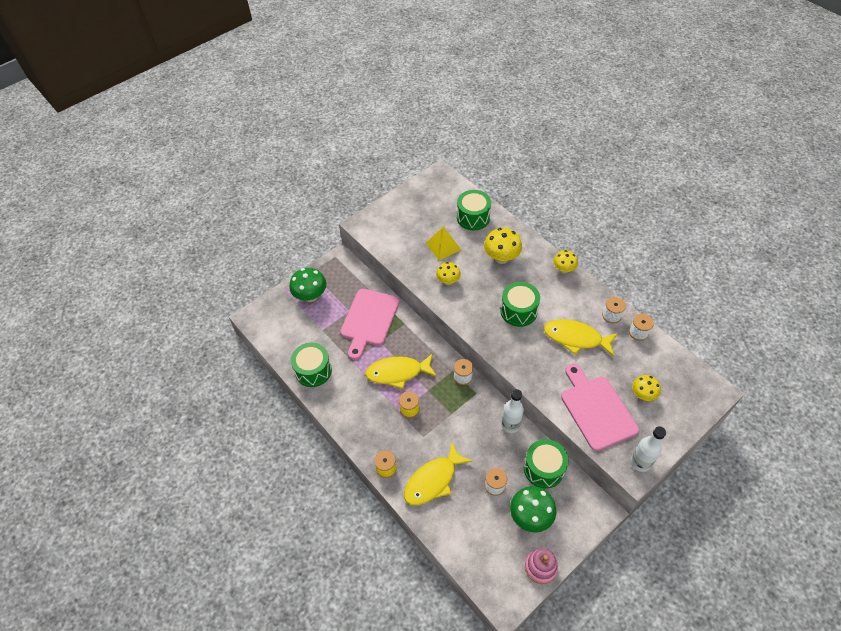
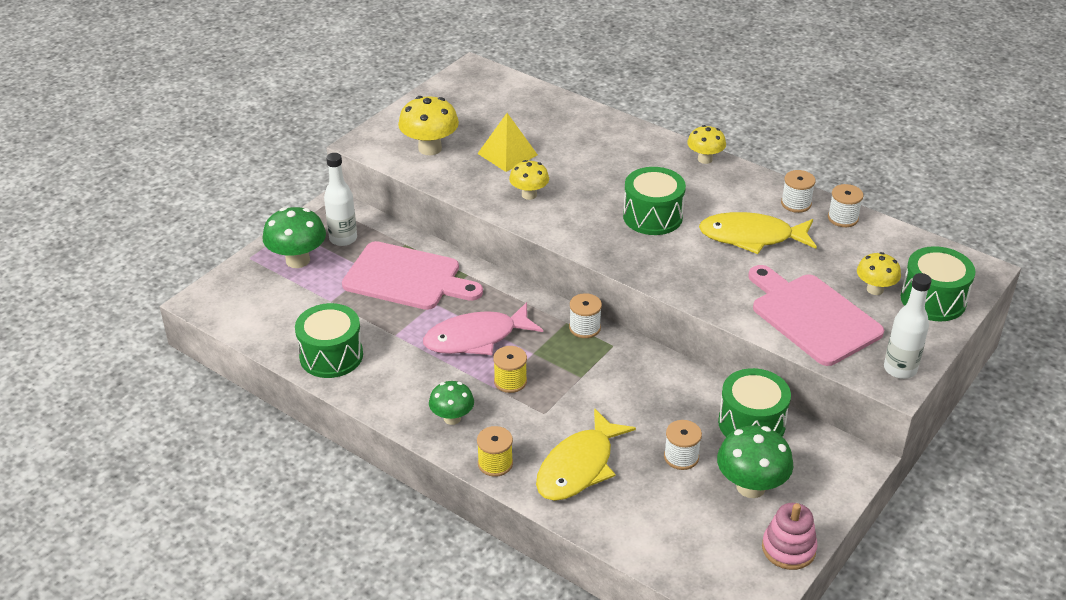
camera: 15 degrees left, 15 degrees down
pink cutting board [340,289,400,360] -> pink cutting board turned 75 degrees counterclockwise [342,241,483,310]
yellow fish [365,353,437,389] -> pink fish [423,302,543,355]
green drum [457,190,491,230] -> green drum moved to [901,246,975,321]
yellow mushroom [484,228,522,264] -> yellow mushroom moved to [398,96,459,155]
white bottle [501,389,524,433] -> white bottle moved to [324,153,357,246]
none -> green mushroom [429,381,474,425]

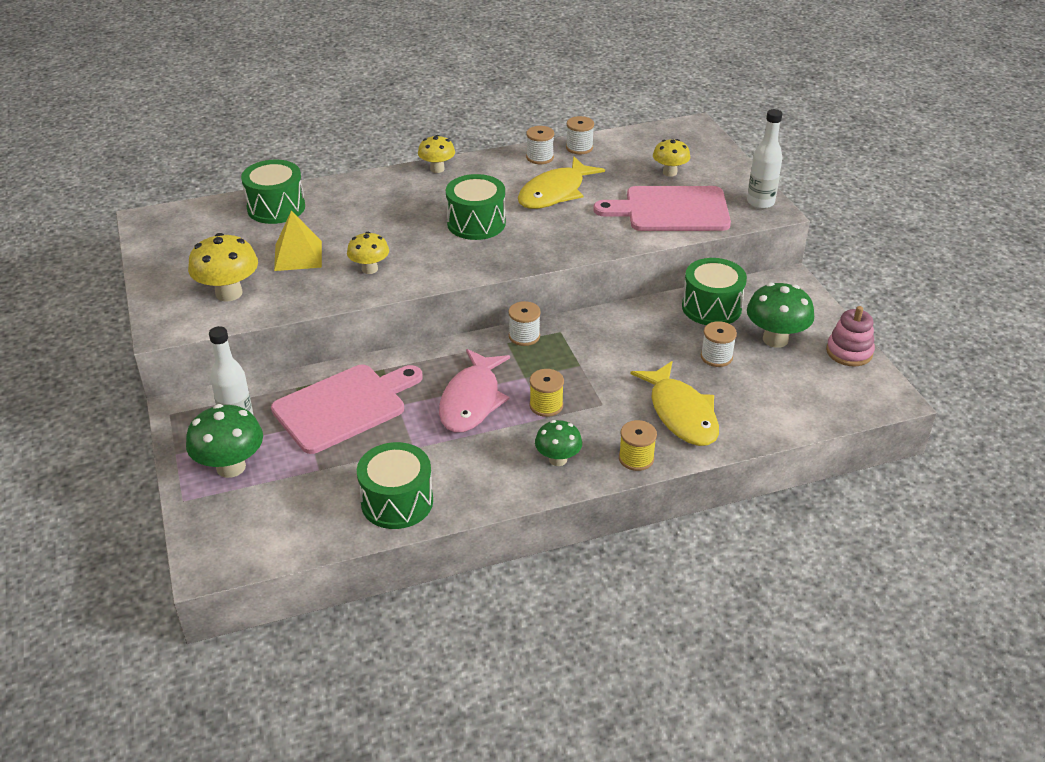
camera: 55 degrees left, 0 degrees up
green drum [901,246,975,321] -> green drum moved to [241,160,305,224]

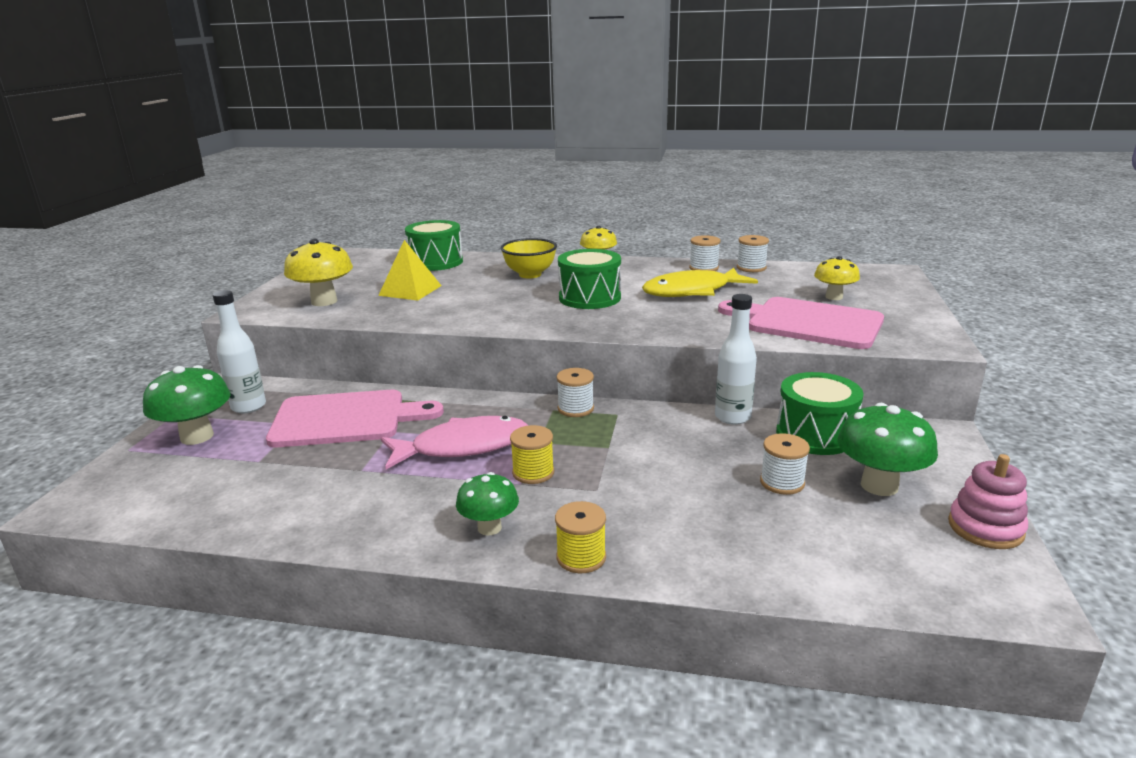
camera: 30 degrees right, 15 degrees down
yellow mushroom [347,232,389,274] -> none
green drum [357,442,433,529] -> none
pink fish [439,349,510,433] -> pink fish turned 150 degrees counterclockwise [381,416,528,469]
yellow fish [630,361,719,446] -> none
white bottle [747,109,783,209] -> white bottle moved to [715,294,757,425]
none -> yellow bowl [501,238,557,279]

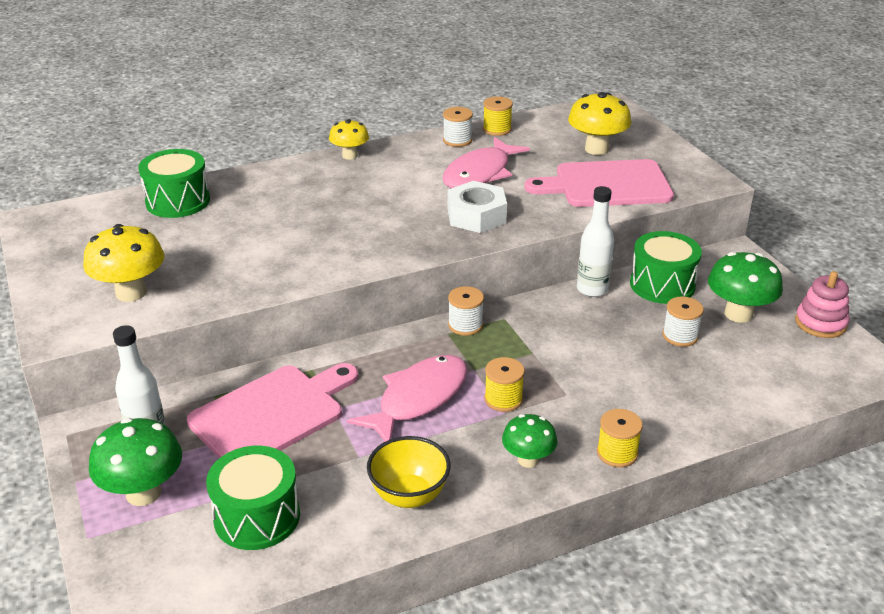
camera: 35 degrees left, 10 degrees up
yellow pyramid [378,240,442,301] -> none
yellow bowl [501,238,557,279] -> yellow bowl moved to [367,436,450,508]
green drum [558,249,621,309] -> green drum moved to [206,446,300,550]
yellow fish [642,268,758,297] -> pink fish [442,137,530,188]
white spool [737,235,769,272] -> yellow spool [483,96,513,136]
yellow mushroom [814,256,860,300] -> yellow mushroom [568,92,631,155], size x1.57
none -> white nut [448,181,507,233]

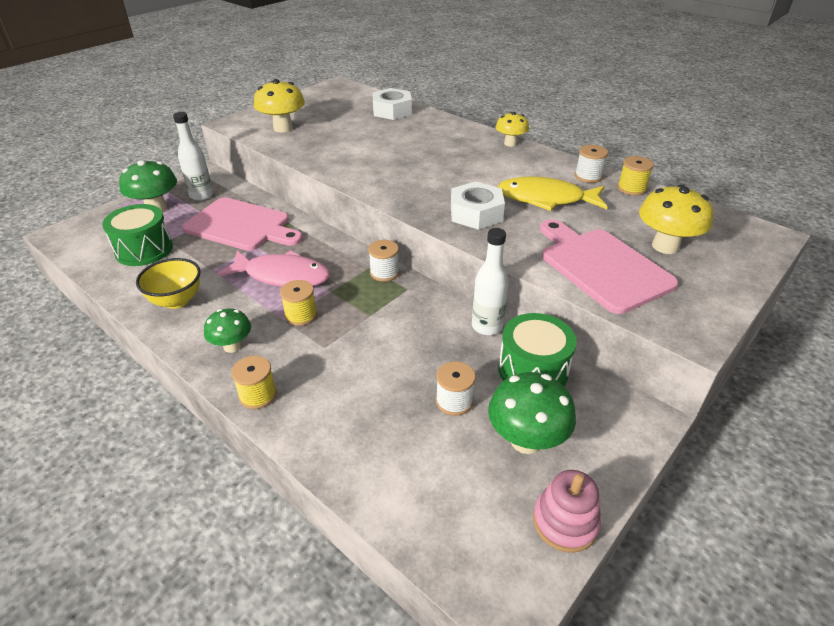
camera: 65 degrees right, 5 degrees up
green drum [138,149,210,218] -> white nut [372,88,412,120]
pink fish [442,137,530,188] -> yellow fish [497,176,607,211]

